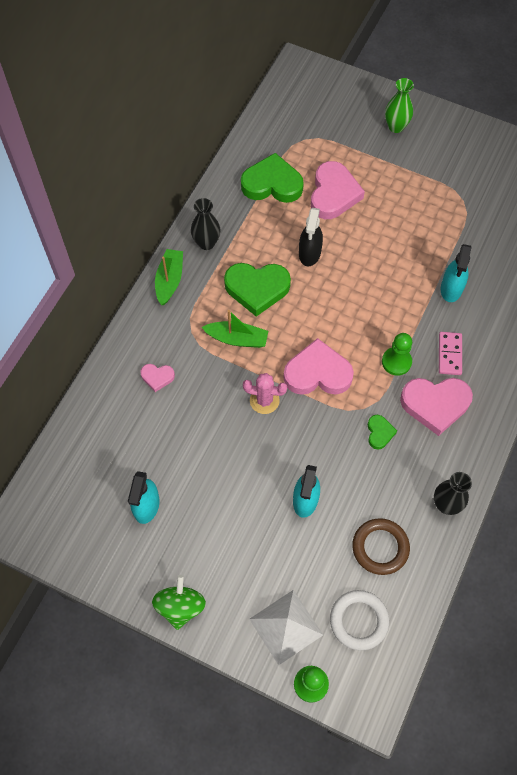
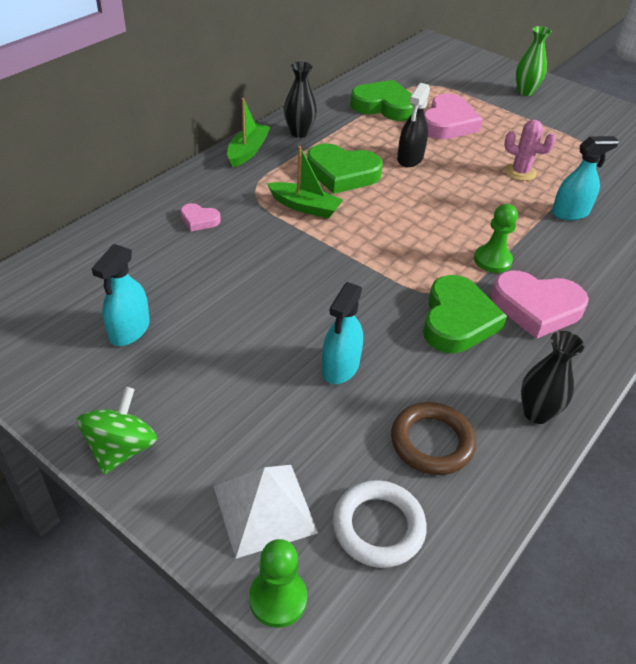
camera: 10 degrees right, 20 degrees down
pink cactus [243,373,287,414] -> pink cactus moved to [504,120,556,181]
pink heart [284,338,354,395] -> none
green heart [368,415,397,450] -> green heart [423,275,507,353], size x2.03
pink domino [439,332,462,375] -> none
turquoise spray bottle [441,244,471,302] -> turquoise spray bottle turned 135 degrees counterclockwise [552,136,619,220]

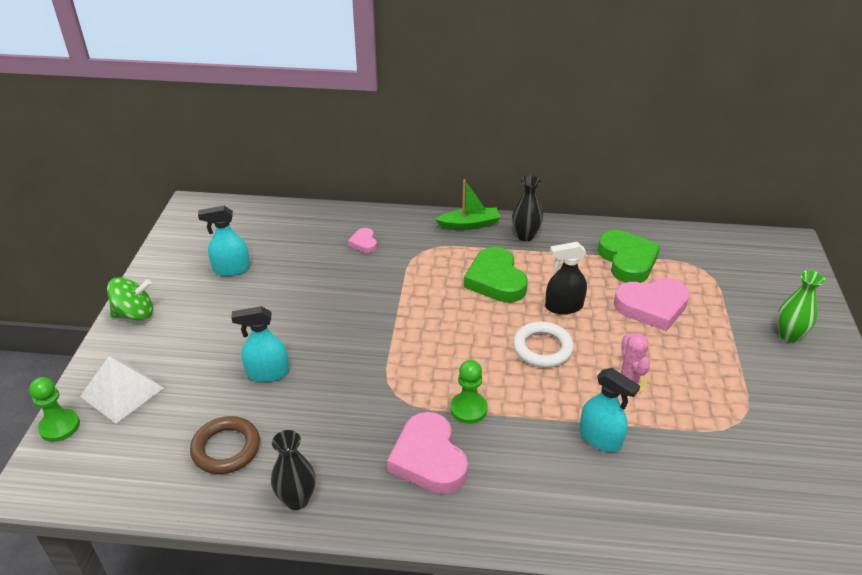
camera: 60 degrees right, 5 degrees down
green boat [267,146,343,218] -> none
white ring [333,480,427,568] -> white ring moved to [513,322,574,368]
green heart [423,275,507,353] -> none

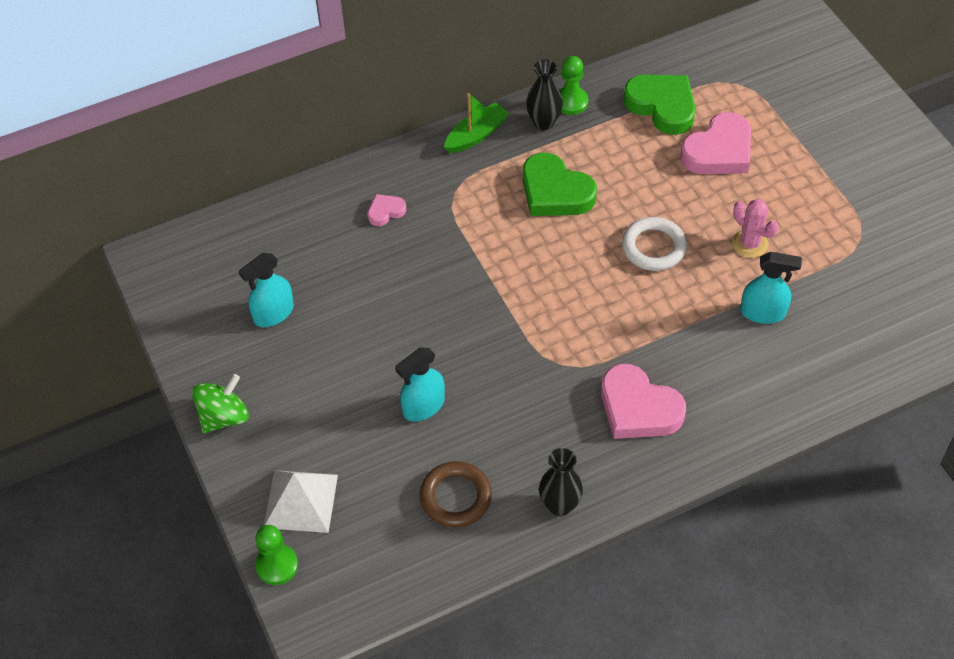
camera: 30 degrees left, 15 degrees up
pink heart [348,228,377,253] -> pink heart turned 105 degrees clockwise [368,194,406,226]
green pawn [450,360,488,424] -> green pawn moved to [559,56,588,115]
black spray bottle [545,242,587,314] -> none
green vase [778,270,825,342] -> none

